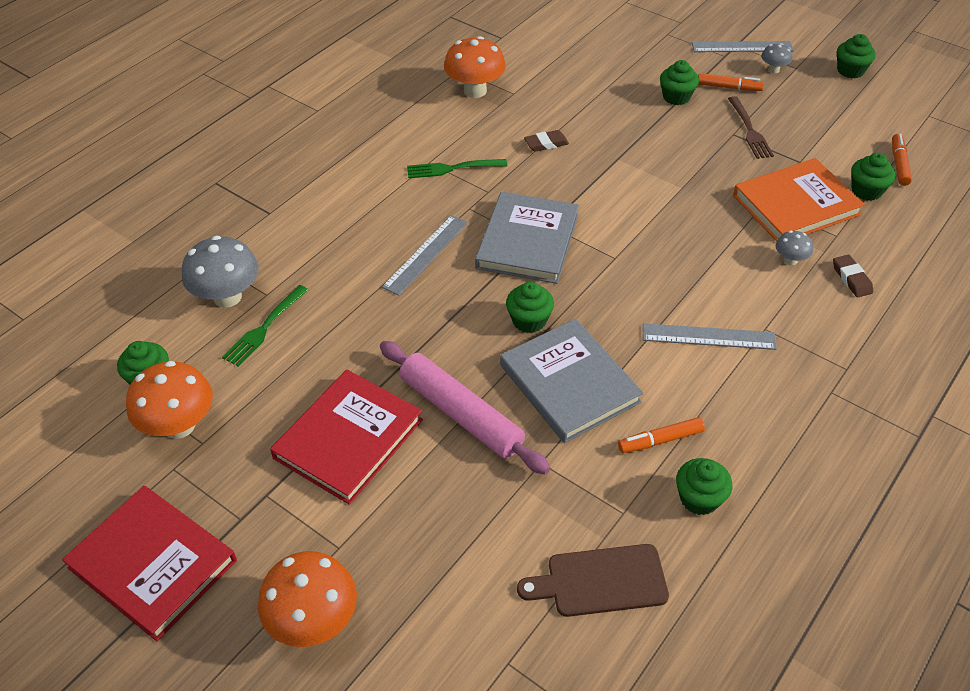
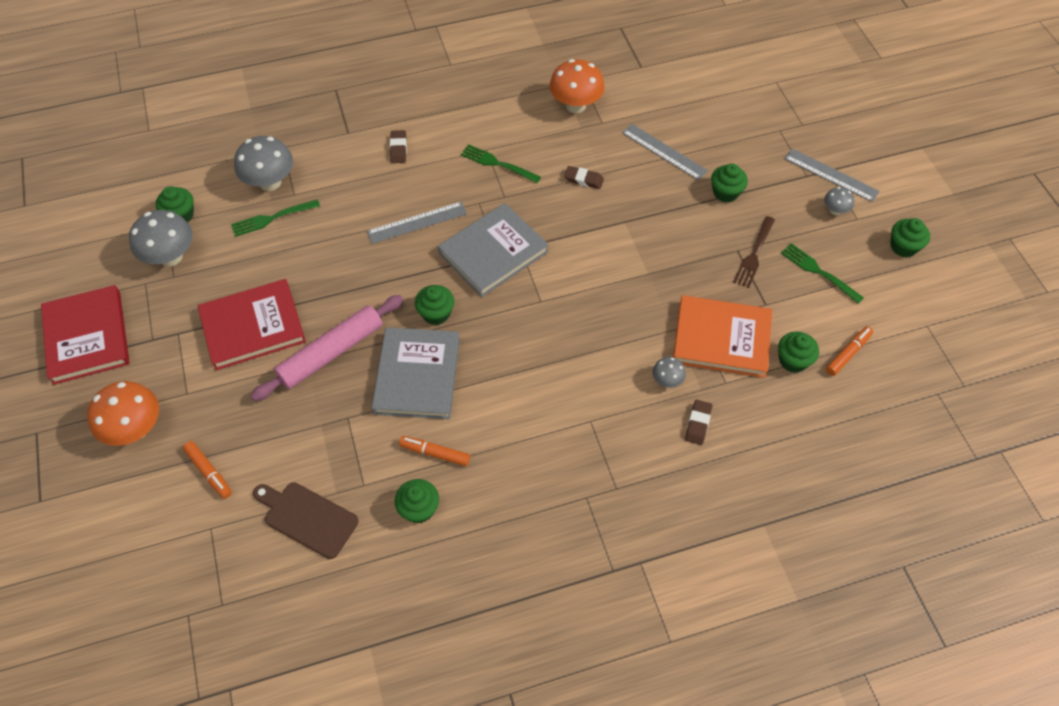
camera: 35 degrees right, 10 degrees up
orange mushroom [126,361,213,439] -> grey mushroom [129,210,193,266]
pink rolling pin [380,341,550,474] -> pink rolling pin turned 60 degrees clockwise [251,295,403,401]
grey ruler [643,323,777,350] -> grey ruler moved to [622,124,708,180]
orange marker [698,73,764,91] -> orange marker moved to [183,441,232,499]
none -> brown eraser [390,130,407,163]
none -> green fork [781,243,864,304]

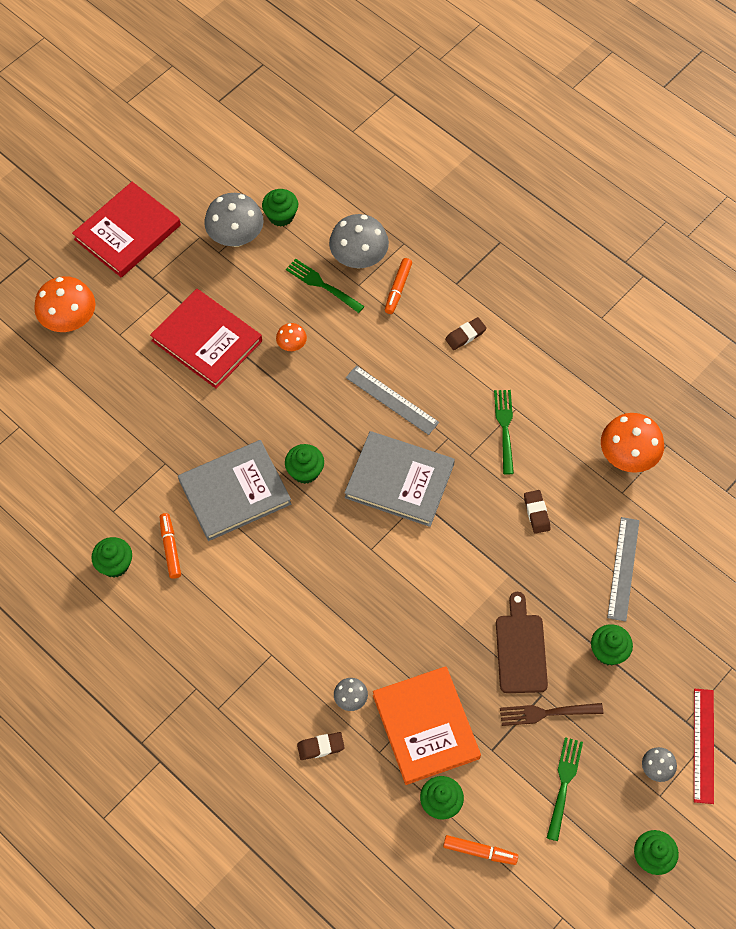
camera: 60 degrees right, 5 degrees up
orange marker [183,441,232,499] -> orange marker moved to [385,258,412,314]
pink rolling pin [251,295,403,401] -> none
brown cutting board [253,482,359,559] -> brown cutting board moved to [496,592,548,693]
grey ruler [784,149,880,202] -> red ruler [694,689,714,804]
none -> orange mushroom [276,323,307,351]

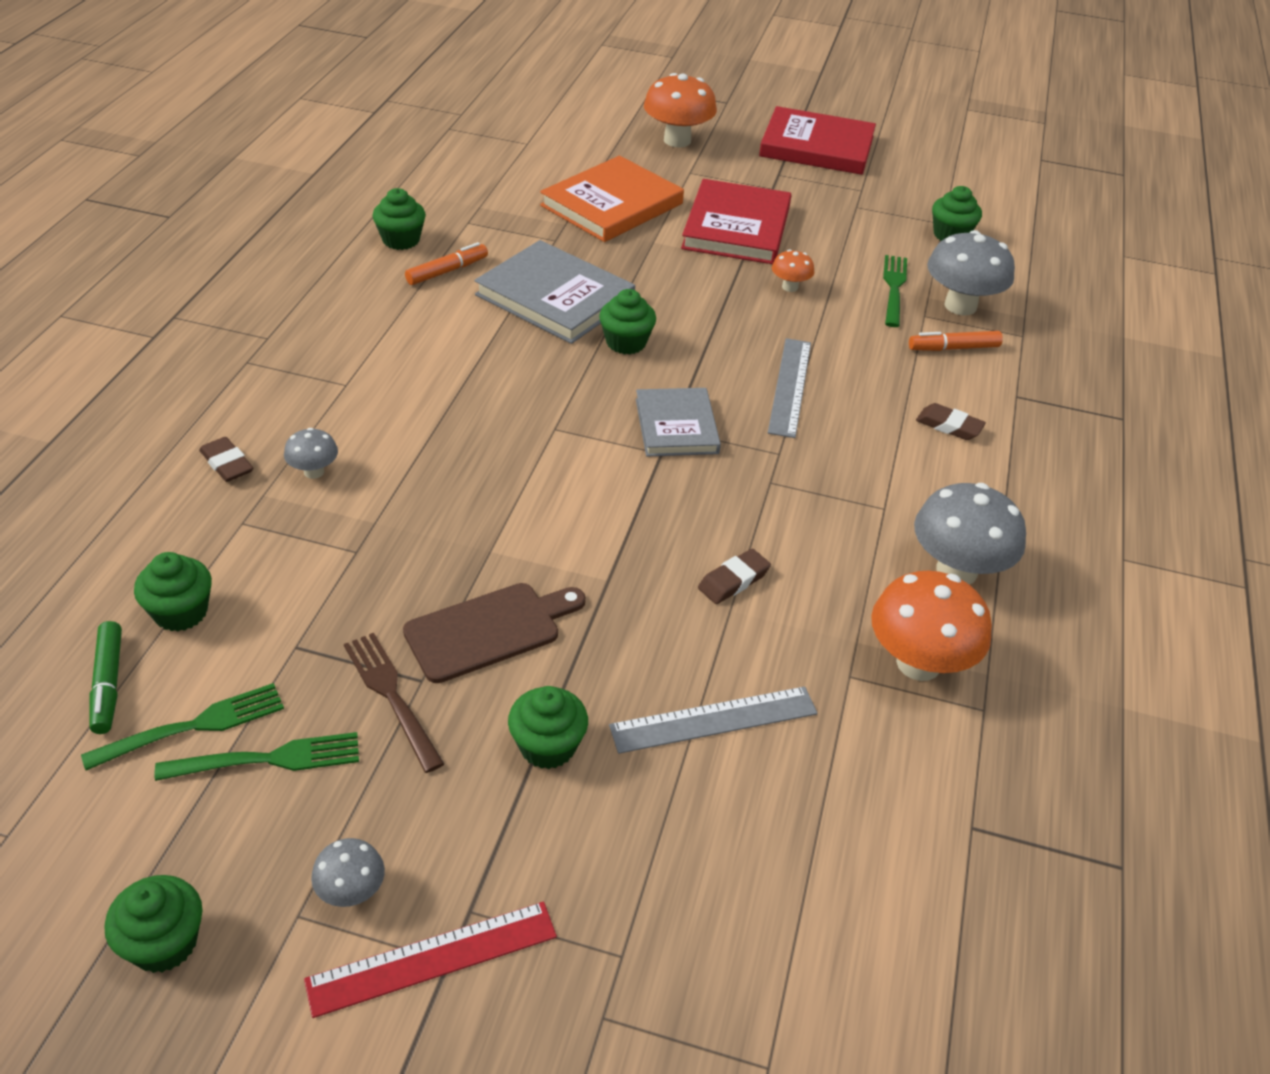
camera: 60 degrees right, 20 degrees down
grey mushroom [204,193,264,247] -> grey mushroom moved to [914,483,1026,585]
grey book [344,431,455,527] -> grey book [636,388,721,457], size x0.64
orange book [373,666,481,785] -> orange book moved to [540,156,684,242]
orange marker [443,835,518,865] -> green marker [90,621,122,734]
green fork [494,390,514,475] -> green fork moved to [81,683,284,771]

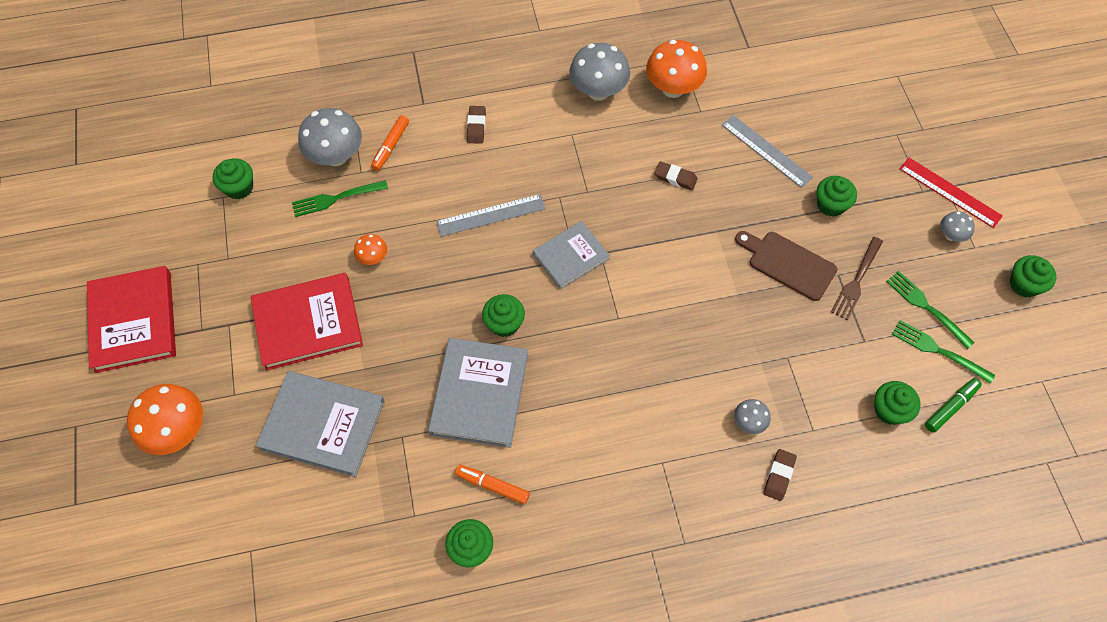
camera: 115 degrees left, 20 degrees up
orange book [540,156,684,242] -> grey book [256,371,385,477]
orange marker [909,331,1003,351] -> orange marker turned 60 degrees clockwise [371,115,409,171]

